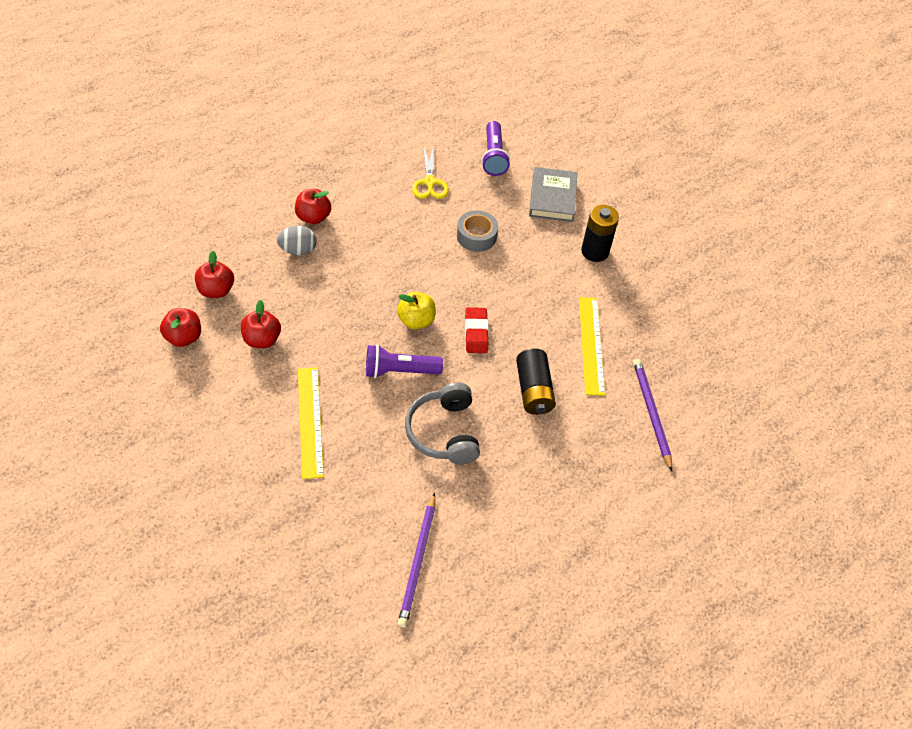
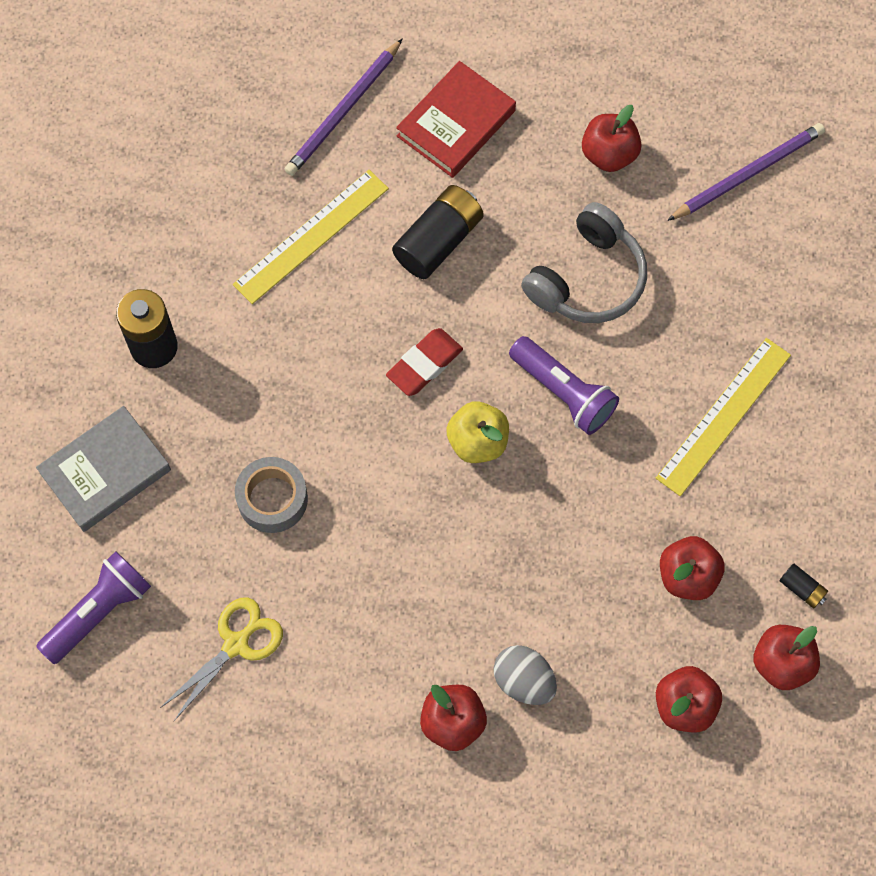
camera: 130 degrees left, 15 degrees up
none -> red book [396,61,516,178]
none -> red apple [582,105,642,172]
none -> black battery [779,563,828,608]

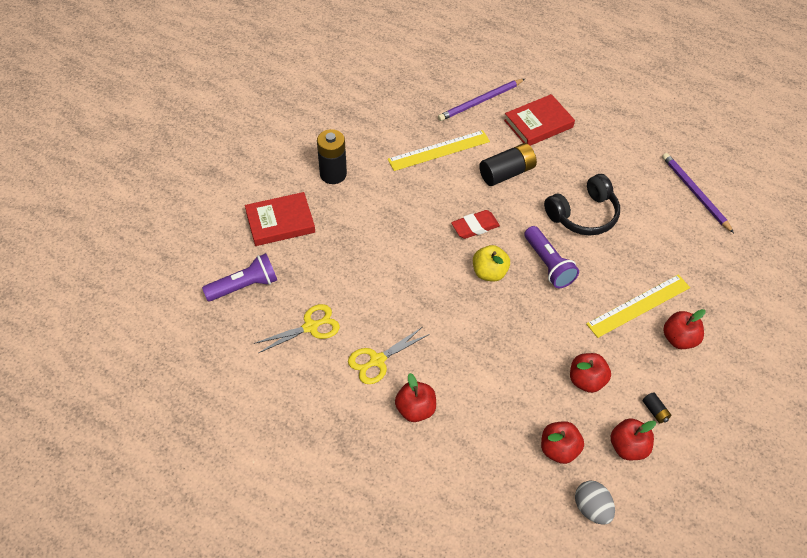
camera: 20 degrees right, 15 degrees down
grey book [36,406,171,532] -> red book [245,192,315,246]
grey tape [235,457,308,533] -> none
grey egg [494,645,557,705] -> grey egg moved to [575,481,615,525]
grey headphones [521,202,647,323] -> black headphones [544,174,620,235]
red apple [582,105,642,172] -> red apple moved to [663,309,706,349]
purple pencil [667,123,825,221] -> purple pencil turned 105 degrees counterclockwise [662,153,734,233]
none -> yellow scissors [348,327,429,384]

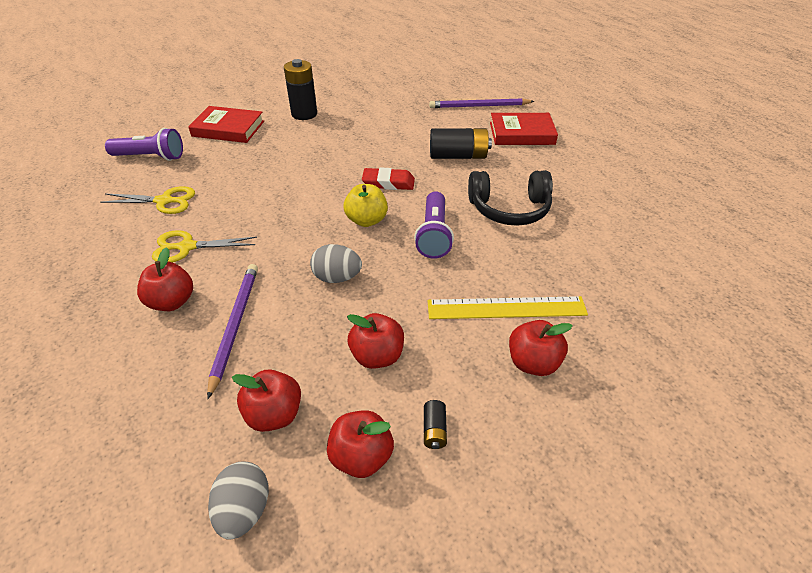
camera: 30 degrees right, 10 degrees down
yellow ruler [388,130,490,171] -> none
purple pencil [662,153,734,233] -> purple pencil moved to [207,264,258,399]
none -> grey egg [310,244,362,283]

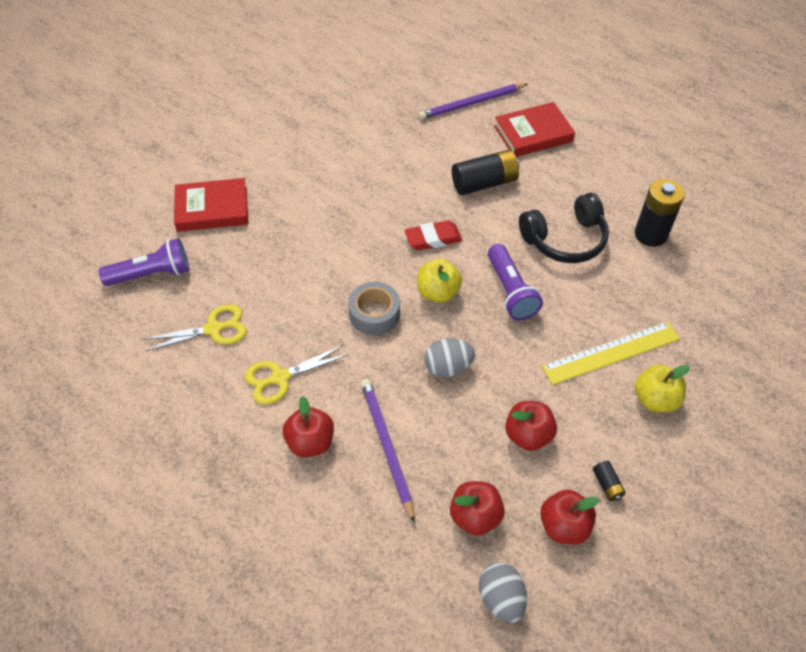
camera: 20 degrees left, 10 degrees up
black battery [284,59,317,120] -> black battery moved to [635,179,685,247]
red apple [509,320,573,376] -> yellow apple [635,364,690,412]
none -> grey tape [348,282,400,335]

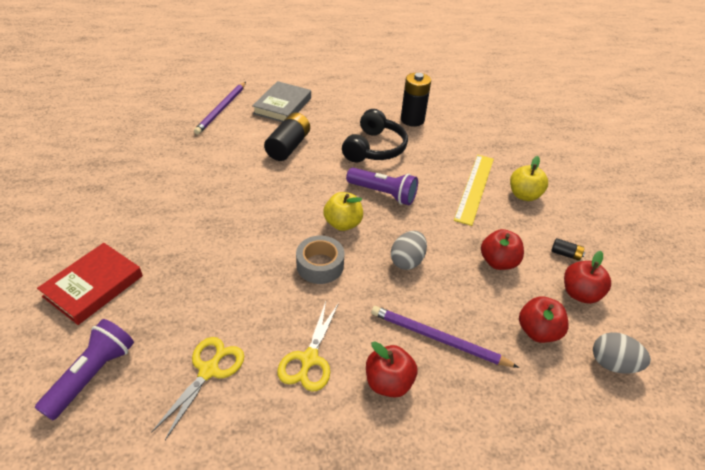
camera: 50 degrees left, 10 degrees down
red eraser [405,220,462,251] -> none
red book [494,102,575,157] -> grey book [252,81,311,122]

